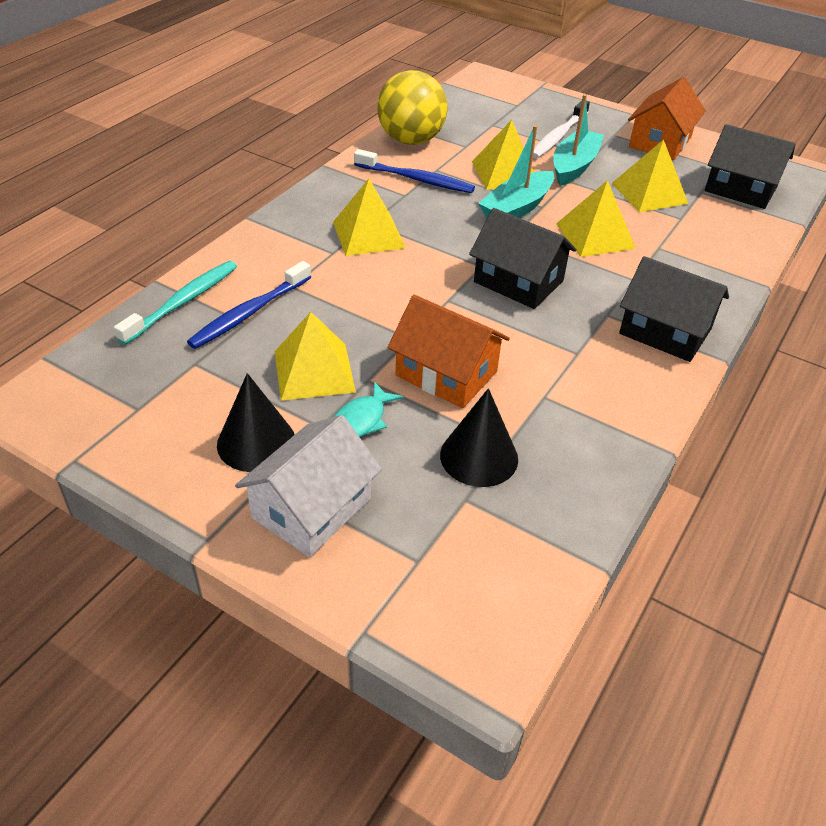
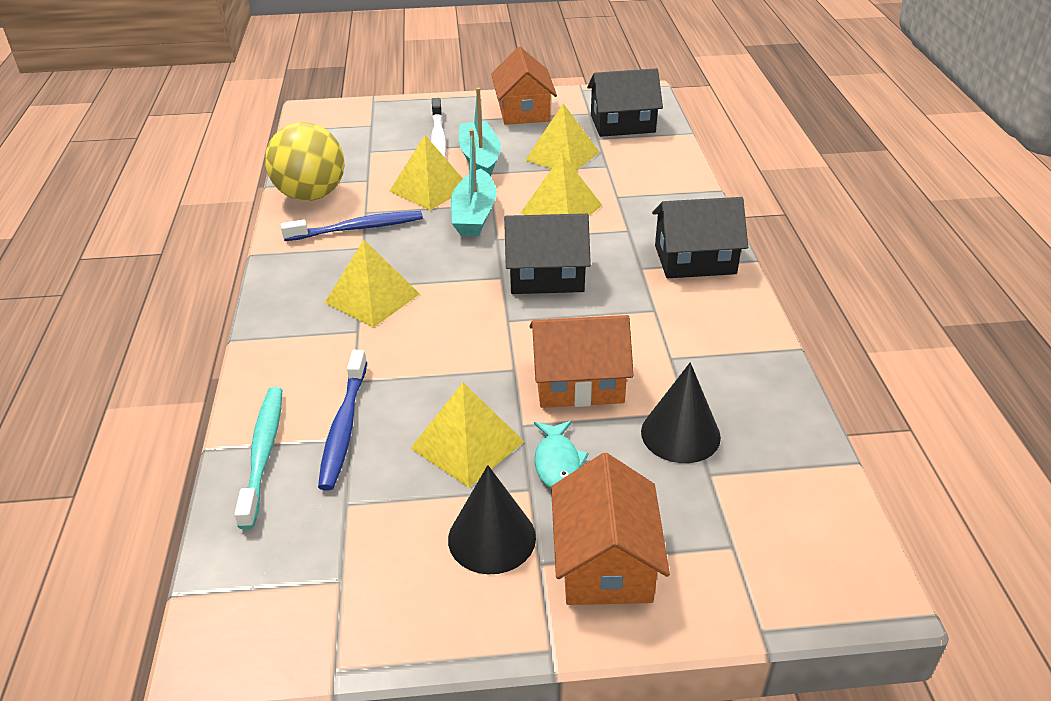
camera: 35 degrees left, 5 degrees down
white house [235,415,382,557] -> orange house [551,453,670,605]

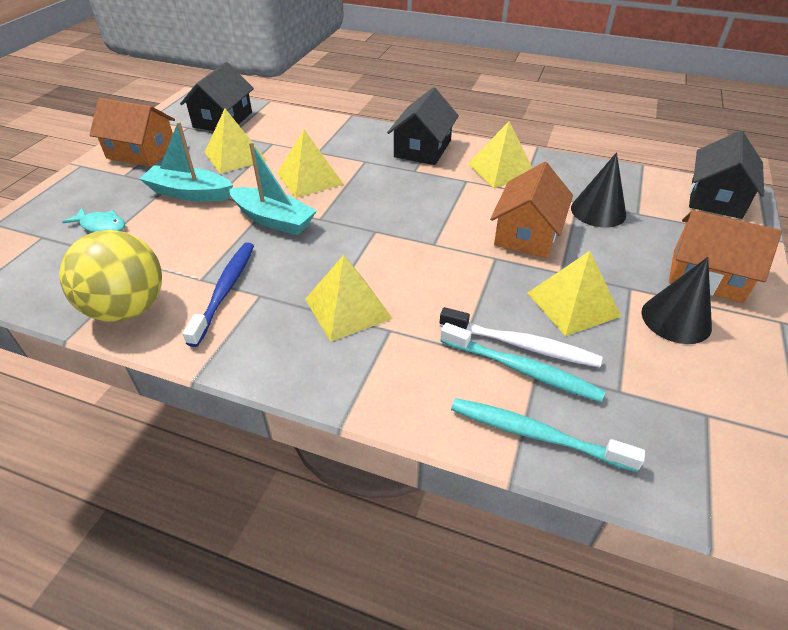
camera: 65 degrees left, 5 degrees up
blue toothbrush [318,350,367,491] -> turquoise toothbrush [440,323,605,402]
yellow pyramid [389,135,463,210] -> yellow pyramid moved to [468,121,532,188]
white toothbrush [431,98,446,157] -> white toothbrush moved to [440,307,602,368]
black house [504,213,591,294] -> black house moved to [689,131,764,219]
turquoise fish [534,420,589,488] -> turquoise fish moved to [62,208,125,233]

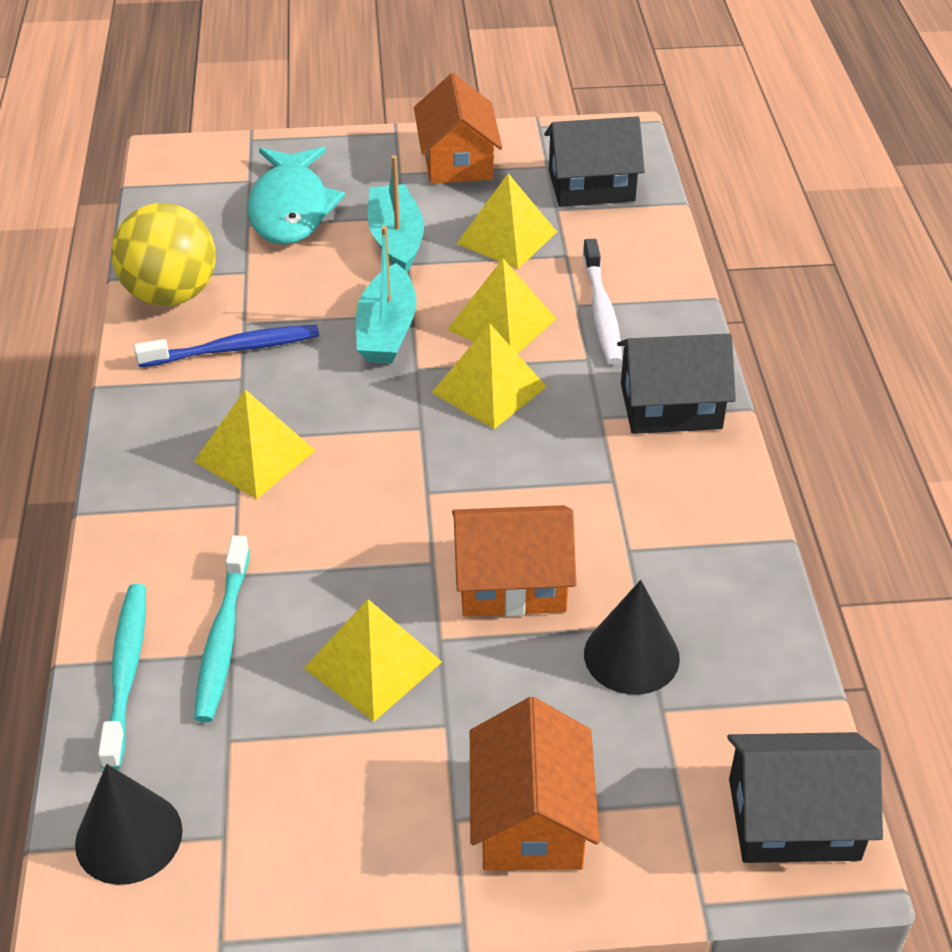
camera: 65 degrees right, 0 degrees up
turquoise fish [62,208,125,233] -> turquoise fish [248,147,345,245], size x2.02
white toothbrush [440,307,602,368] -> white toothbrush moved to [583,239,622,365]
yellow pyramid [468,121,532,188] -> yellow pyramid moved to [432,323,547,429]
black cone [641,257,712,344] -> black cone moved to [75,764,183,885]

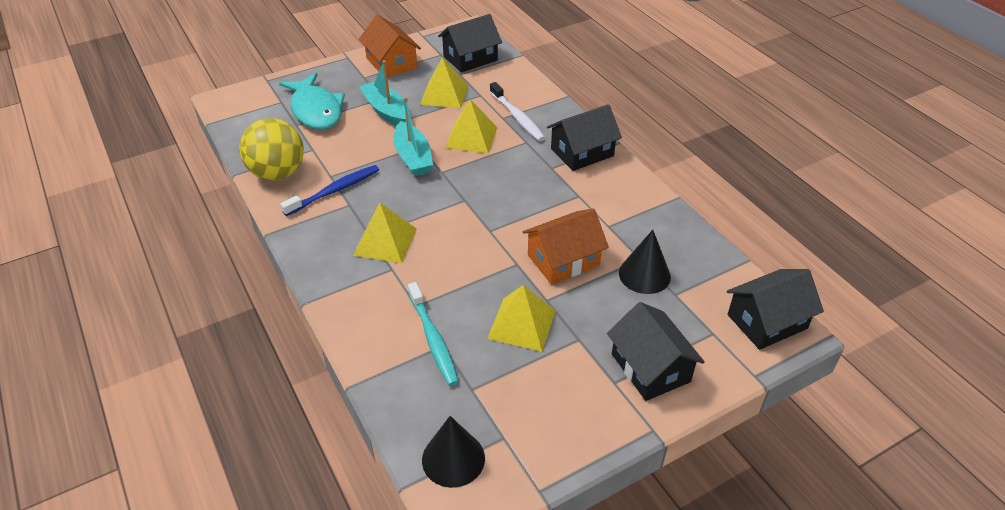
camera: 25 degrees left, 0 degrees up
turquoise toothbrush [98,584,146,770] -> none
yellow pyramid [432,323,547,429] -> none
orange house [470,697,600,870] -> black house [607,302,705,401]

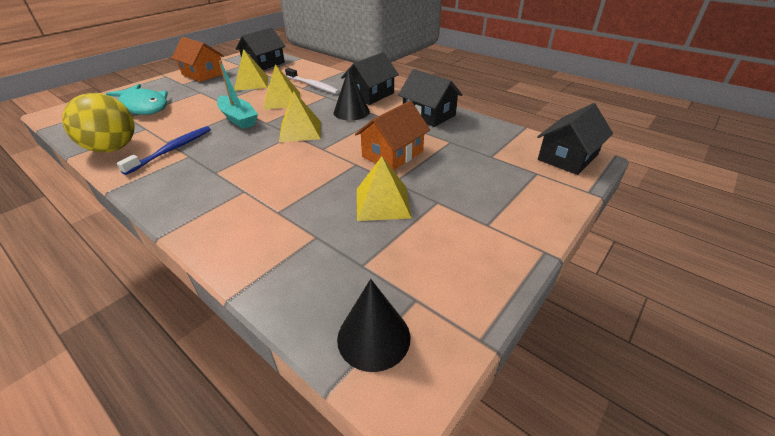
camera: 20 degrees left, 5 degrees down
yellow pyramid [353,203,417,263] -> yellow pyramid moved to [279,91,321,142]
turquoise boat [360,60,406,126] -> none
turquoise toothbrush [408,282,459,386] -> none
black house [607,302,705,401] -> black house moved to [398,69,462,127]
black cone [619,230,671,294] -> black cone moved to [334,68,370,120]

